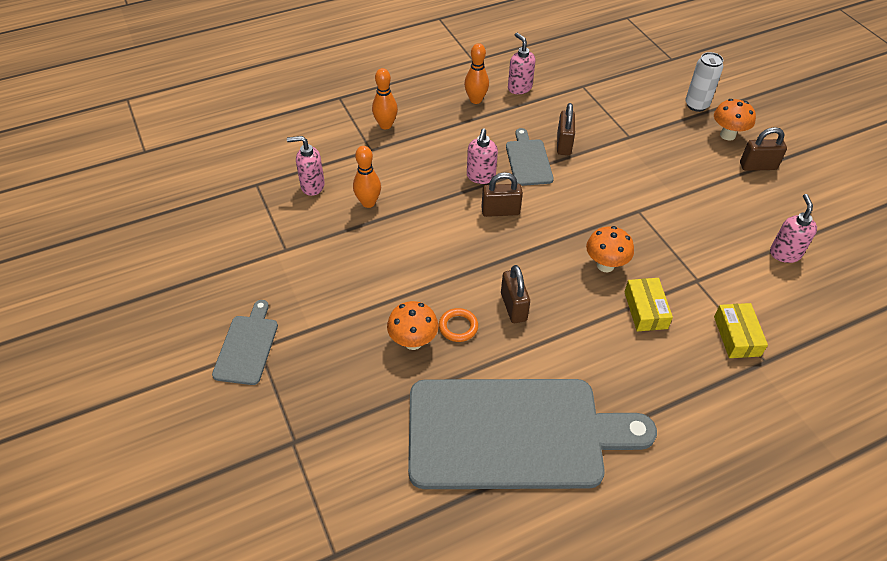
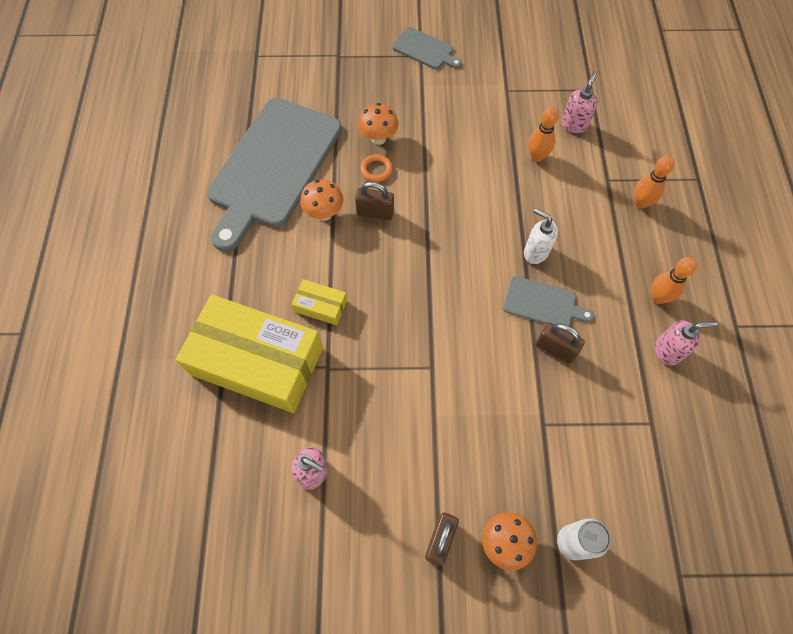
camera: 115 degrees right, 15 degrees up
pink soap dispenser [467,128,498,184] -> white soap dispenser [524,208,558,264]
brown padlock [481,172,523,217] -> none
orange mushroom [586,226,634,272] -> orange mushroom moved to [300,179,343,221]
yellow box [714,303,768,358] -> yellow box [176,294,323,413], size x2.37

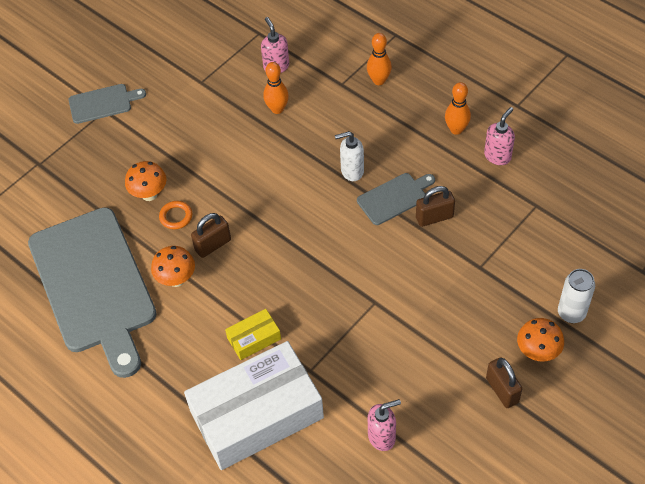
camera: 45 degrees left, 10 degrees down
yellow box [176,294,323,413] -> white box [184,341,324,470]

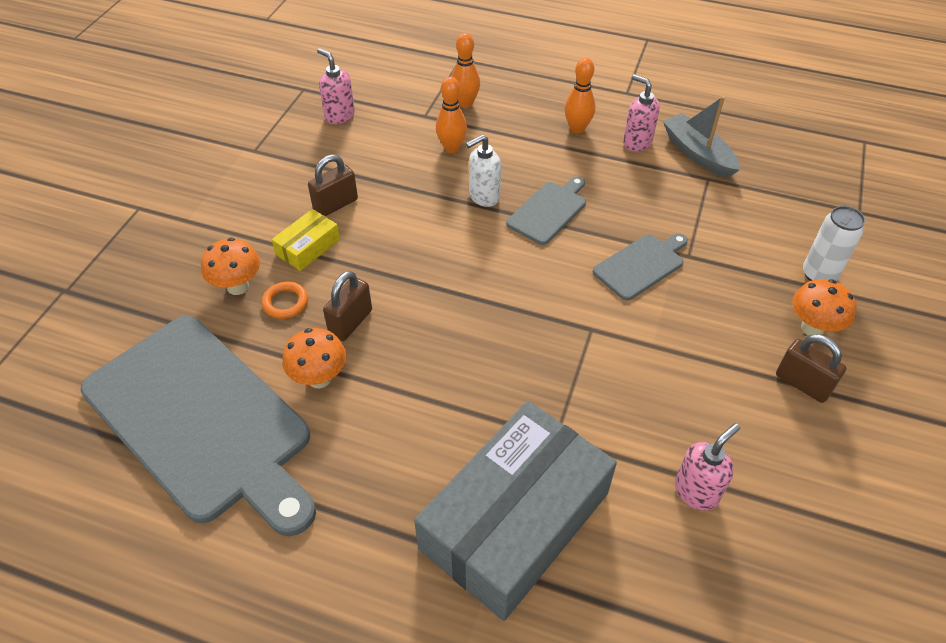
camera: 25 degrees left, 5 degrees down
grey cutting board [69,84,146,124] -> grey cutting board moved to [593,233,688,301]
white box [184,341,324,470] -> grey box [414,401,617,621]
yellow box [225,309,281,360] -> yellow box moved to [272,209,340,271]
orange bowling pin [263,62,289,114] -> orange bowling pin moved to [436,76,467,153]
brown padlock [416,186,455,227] -> brown padlock moved to [308,154,358,216]
pink soap dispenser [484,107,515,165] -> pink soap dispenser turned 60 degrees counterclockwise [623,74,660,152]
none -> grey boat [663,96,740,178]

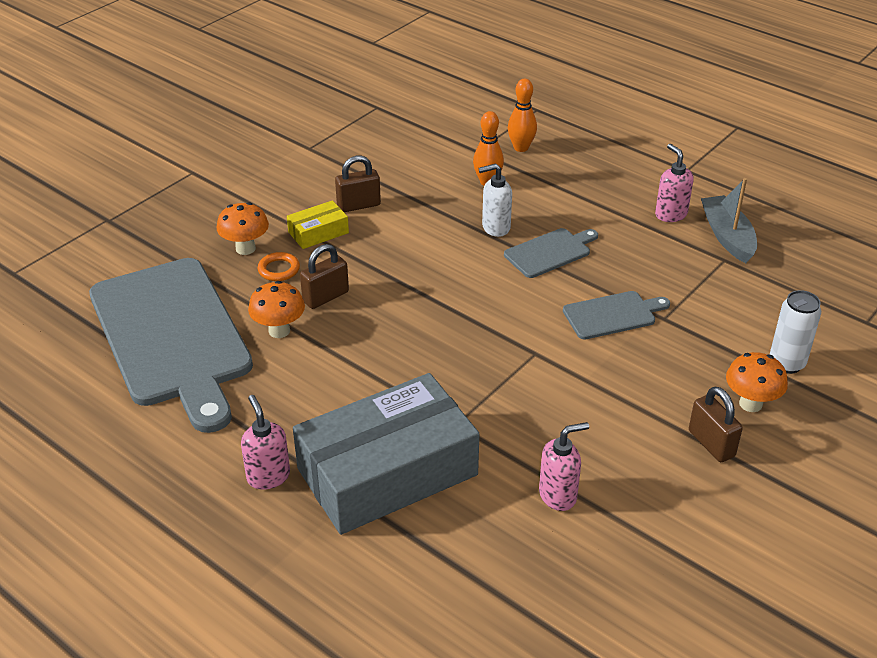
camera: 20 degrees right, 10 degrees down
pink soap dispenser [317,48,355,124] -> pink soap dispenser moved to [241,395,290,490]
orange bowling pin [564,58,596,134] -> none

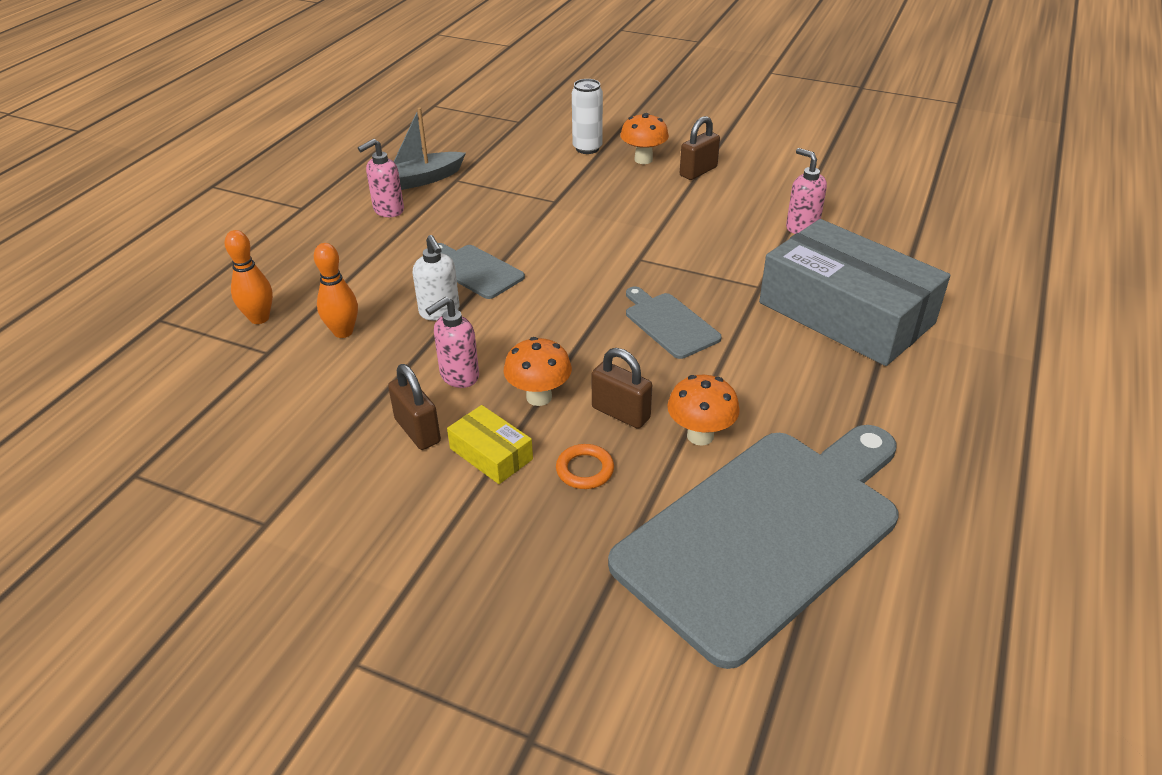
camera: 105 degrees left, 0 degrees up
orange mushroom [217,202,269,255] -> orange mushroom moved to [504,337,572,406]
pink soap dispenser [241,395,290,490] -> pink soap dispenser moved to [426,297,479,388]
grey cutting board [563,291,670,340] -> grey cutting board moved to [626,286,722,359]

